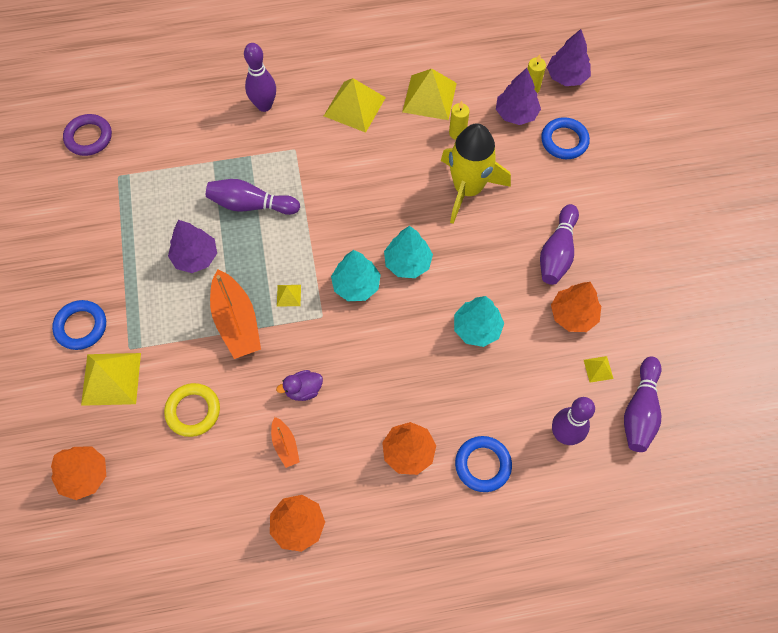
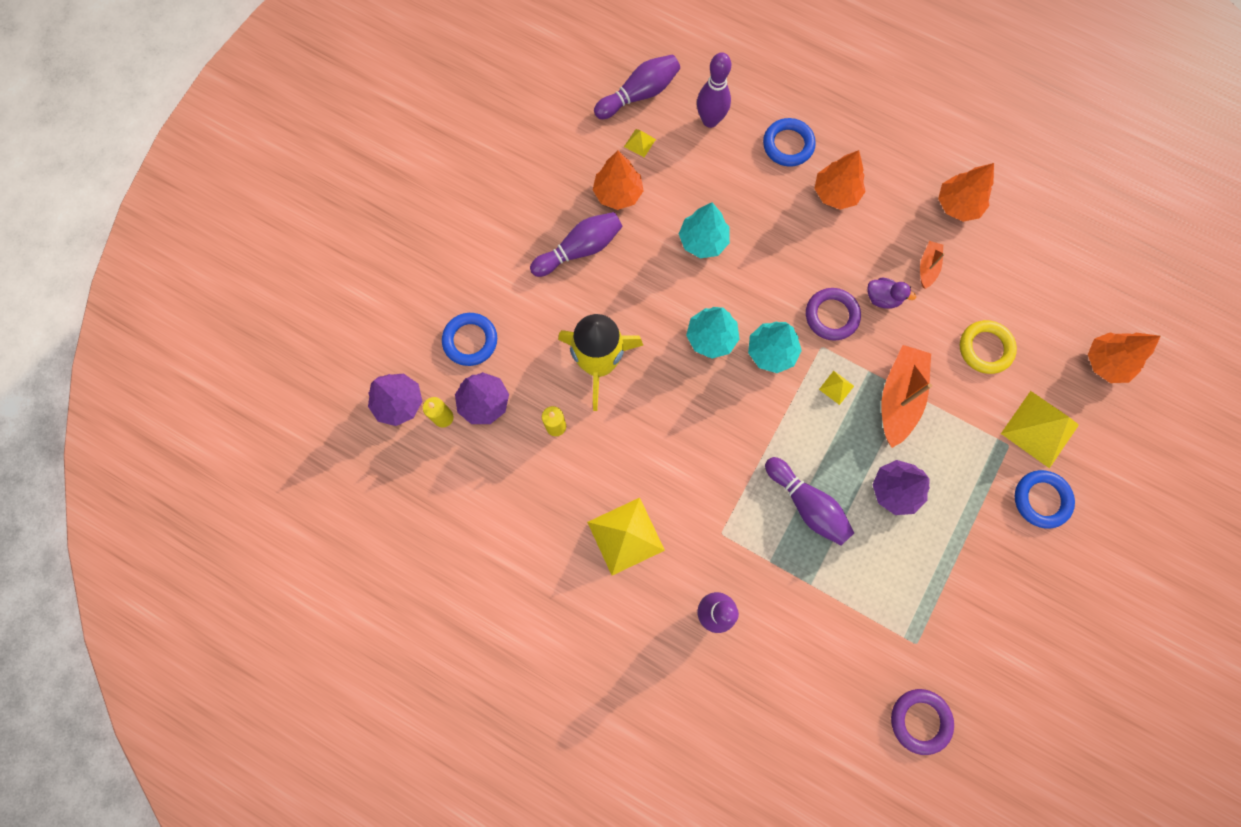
camera: 140 degrees left, 10 degrees up
yellow pyramid [402,69,457,120] -> none
none -> purple ring [806,288,861,341]

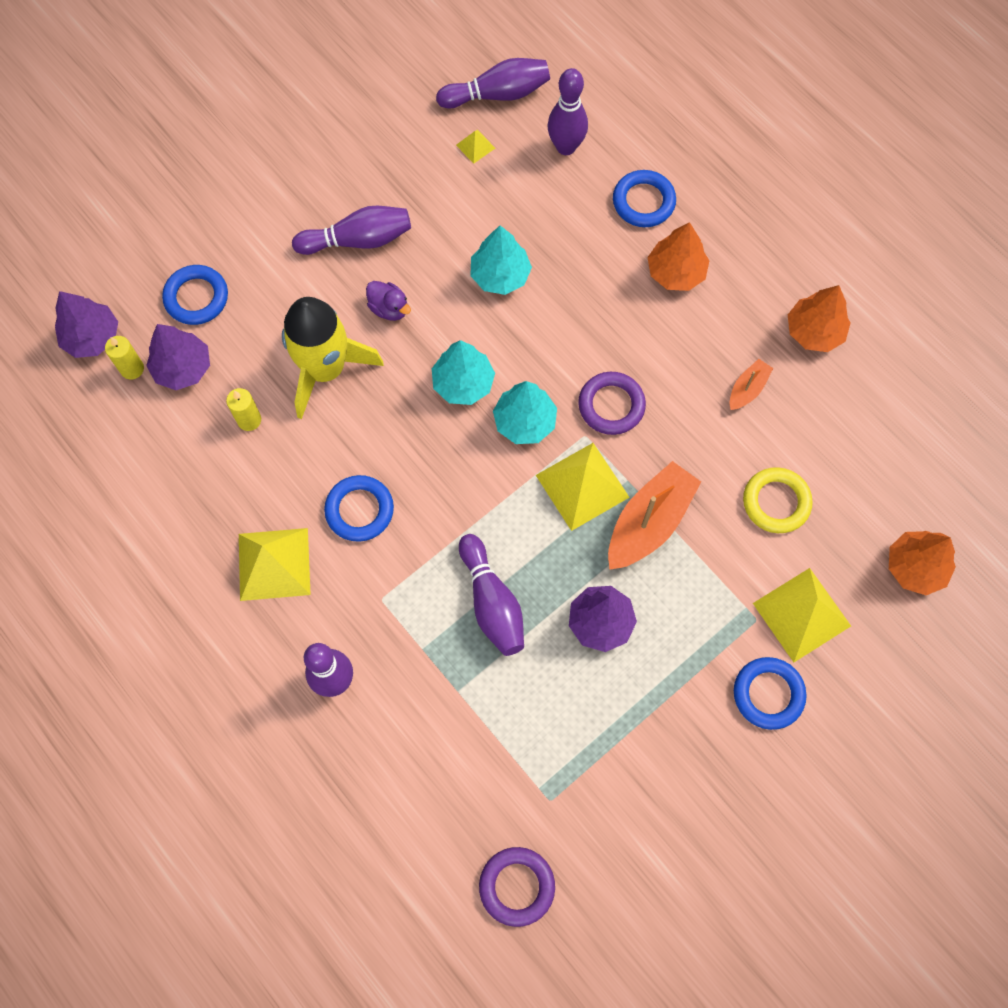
camera: 20 degrees right, 5 degrees down
orange tree [593,151,644,210] -> none
yellow pyramid [819,371,854,405] -> yellow pyramid [536,443,630,531], size x2.20
purple duck [867,278,916,309] -> purple duck moved to [366,281,411,321]
none -> blue ring [324,475,394,542]

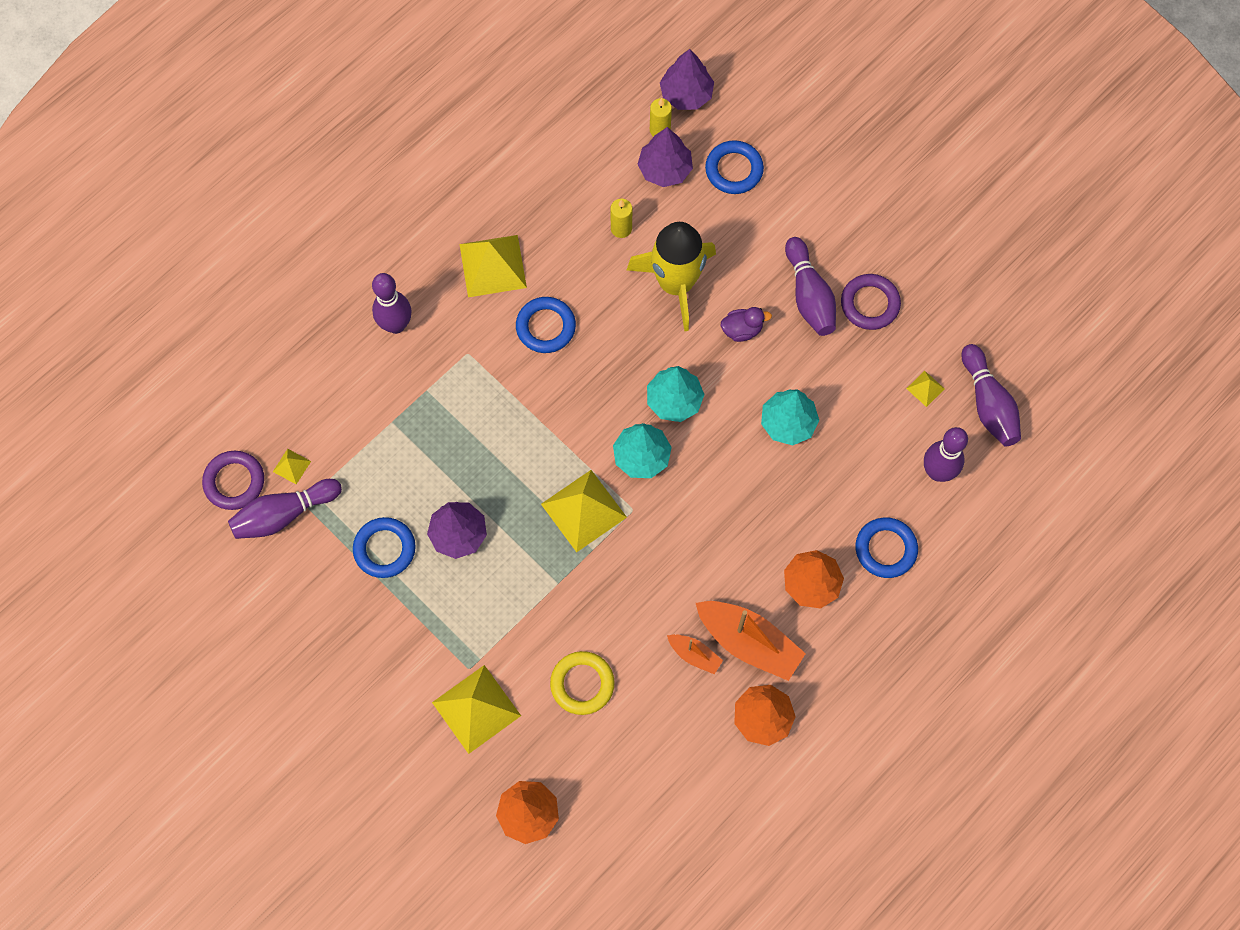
camera: 85 degrees right, 0 degrees up
purple duck [366,281,411,321] -> purple duck turned 135 degrees counterclockwise [720,307,772,342]
purple bowling pin [459,534,524,656] -> purple bowling pin moved to [228,479,342,539]
purple ring [578,372,646,435] -> purple ring moved to [841,274,901,330]
orange boat [608,461,701,570] -> orange boat moved to [696,601,806,681]
blue ring [734,657,807,730] -> blue ring moved to [353,517,416,578]
none -> yellow pyramid [273,449,311,484]

